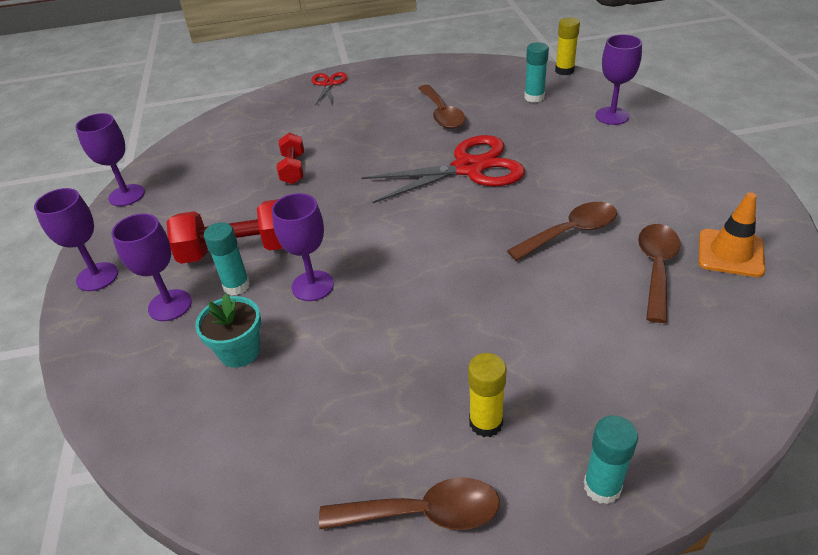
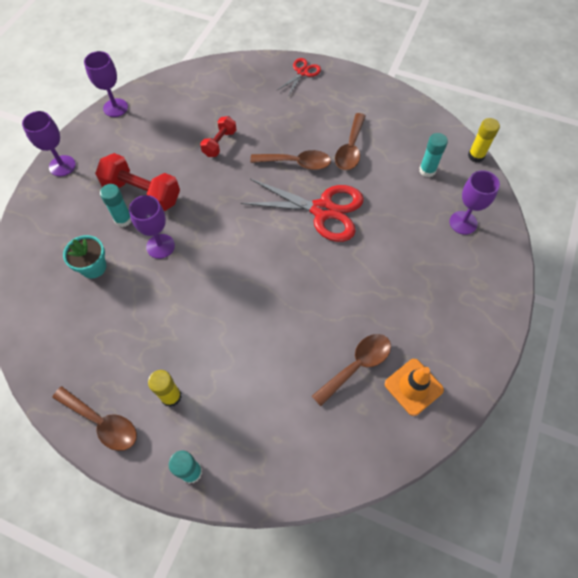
camera: 30 degrees right, 20 degrees up
purple goblet [111,213,192,321] -> none
brown spoon [507,202,617,261] -> brown spoon moved to [250,150,331,170]

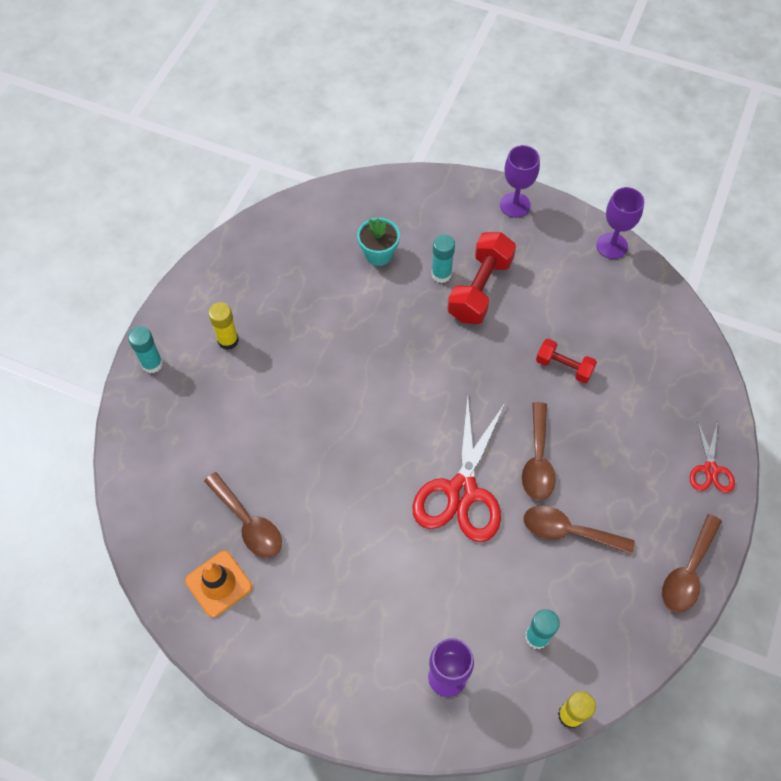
camera: 90 degrees right, 0 degrees up
brown spoon [52,387,137,451] -> brown spoon moved to [662,514,722,613]
purple goblet [129,195,175,259] -> none
red scissors [278,58,321,95] -> red scissors turned 60 degrees clockwise [690,420,735,493]

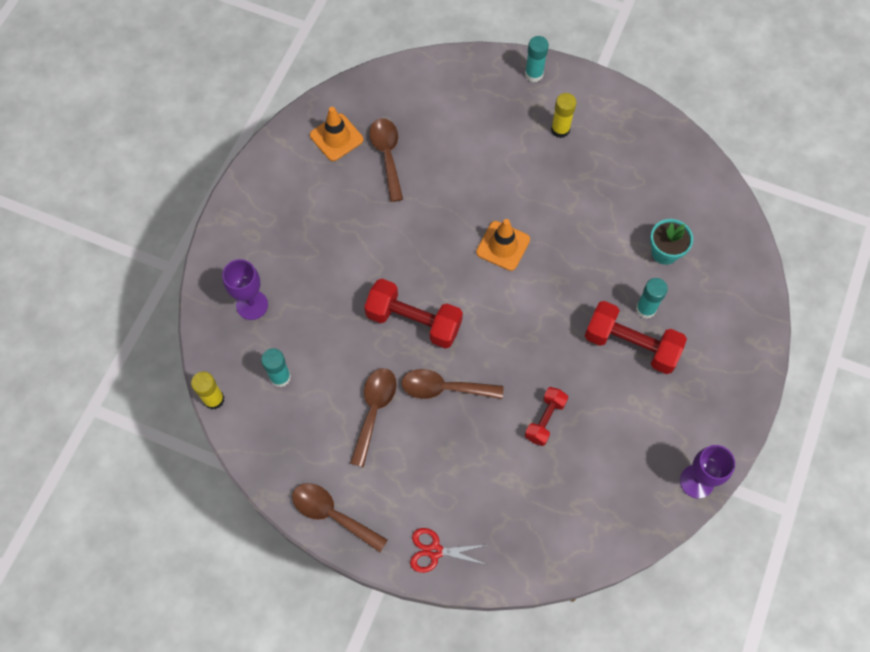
camera: 90 degrees right, 5 degrees up
brown spoon [204,472,282,558] -> brown spoon turned 120 degrees clockwise [369,118,403,202]
red scissors [412,396,505,542] -> red dumbbell [364,279,463,349]
purple goblet [500,145,540,218] -> none
none -> orange traffic cone [476,219,530,271]

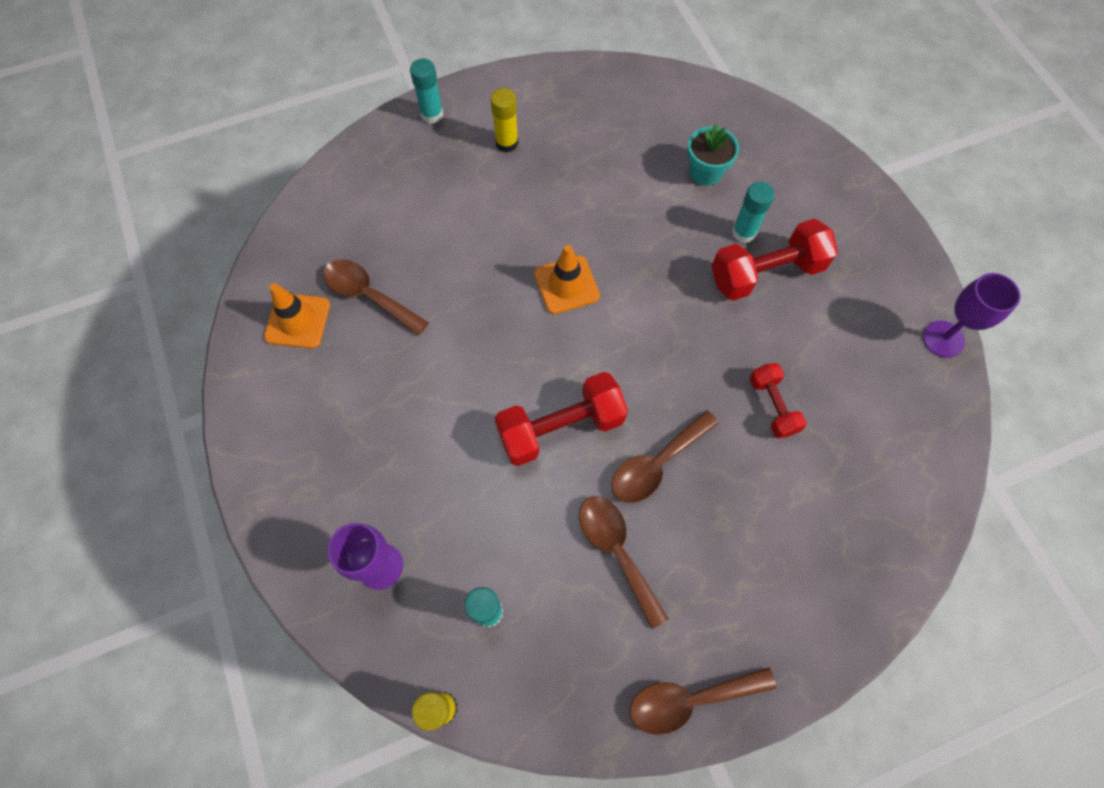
camera: 45 degrees left, 0 degrees up
red scissors [410,528,487,573] -> none

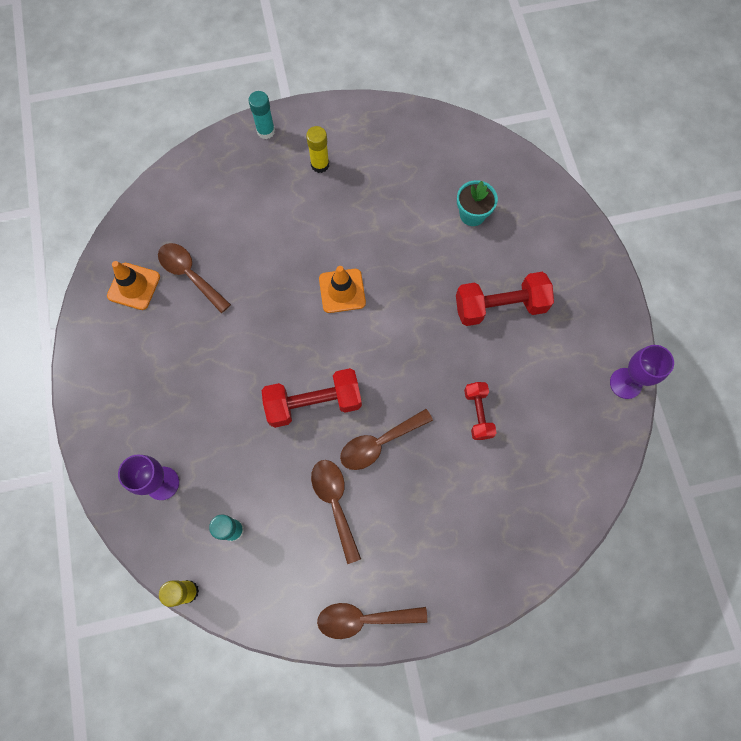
camera: 10 degrees right, 5 degrees up
turquoise glue stick [732,182,775,243] -> none

